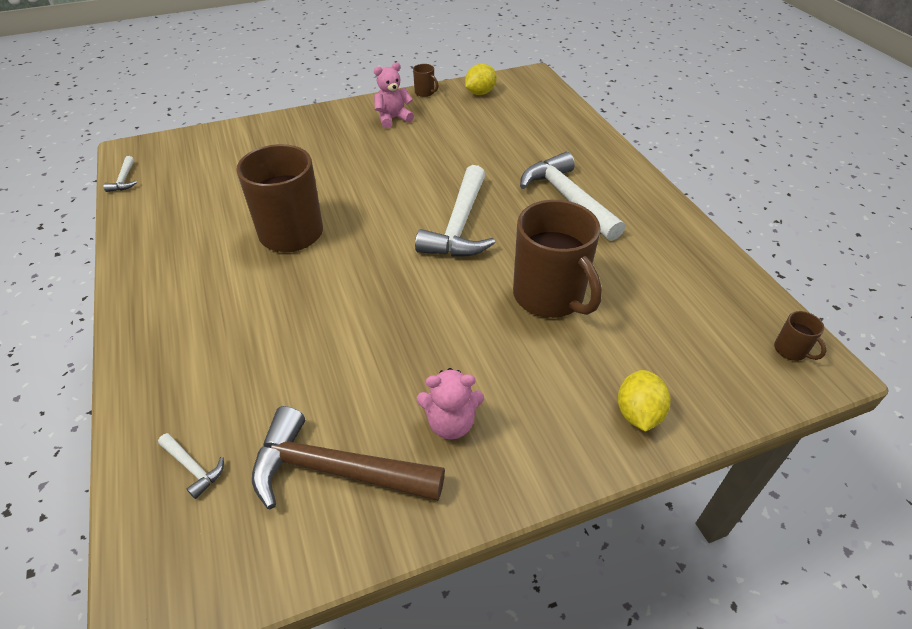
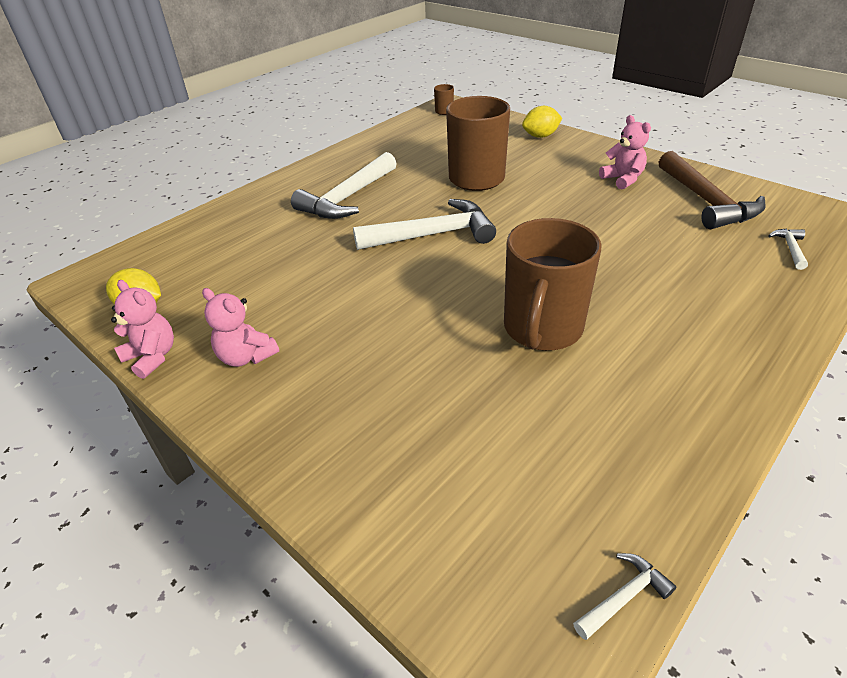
camera: 115 degrees left, 5 degrees down
brown mug [413,64,439,97] -> pink teddy bear [111,280,174,379]

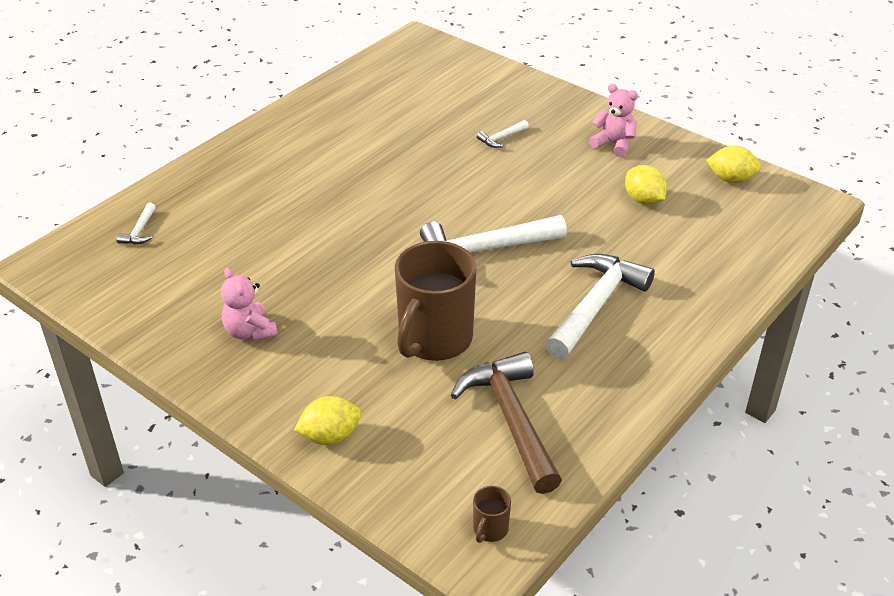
camera: 175 degrees right, 0 degrees up
pink teddy bear [111,280,174,379] -> none
brown mug [504,218,601,351] -> none
white hammer [573,553,676,640] -> white hammer moved to [477,120,529,148]
brown hammer [659,151,766,229] -> brown hammer moved to [451,352,562,494]
none -> yellow lemon [625,165,667,205]

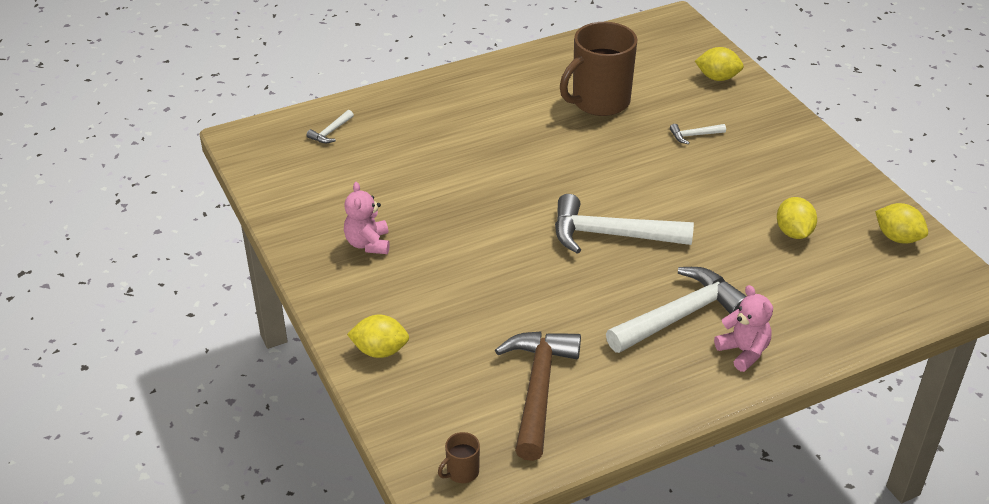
camera: 25 degrees right, 0 degrees up
brown mug [395,241,477,361] -> brown mug moved to [560,22,637,116]
pink teddy bear [589,84,638,157] -> pink teddy bear moved to [714,285,773,372]
none -> yellow lemon [695,47,744,81]

